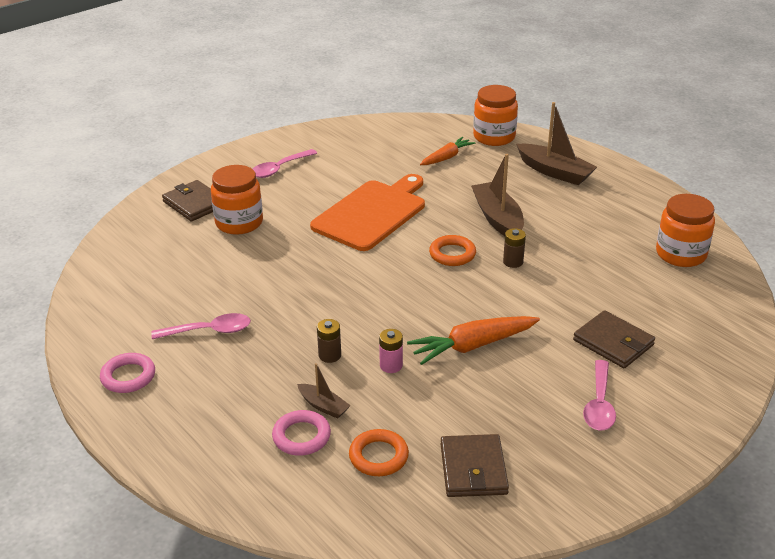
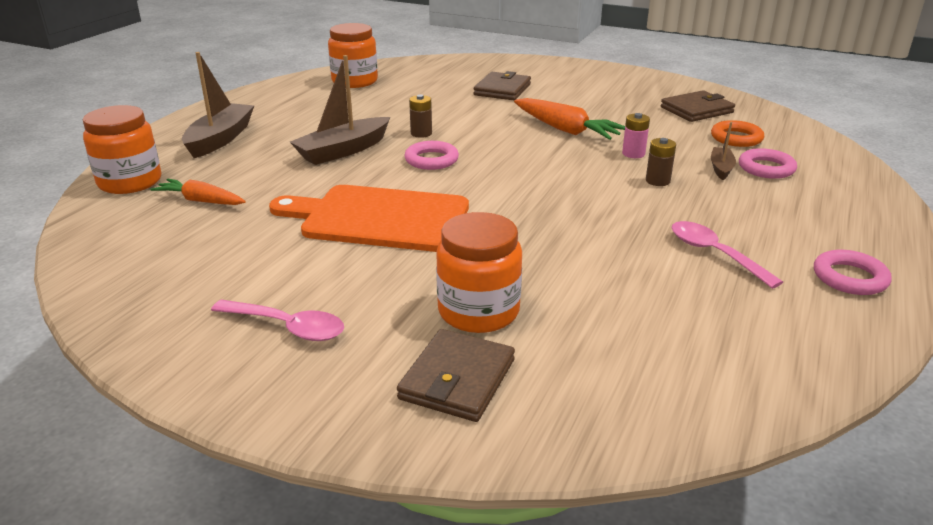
camera: 115 degrees left, 5 degrees down
orange ring [429,235,476,266] -> pink ring [404,141,459,170]
pink spoon [583,360,616,430] -> none

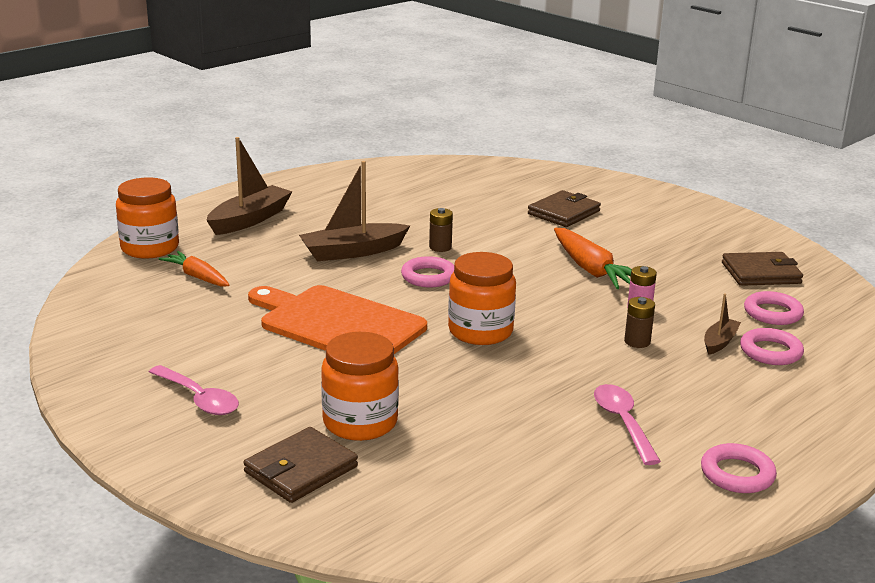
camera: 20 degrees right, 5 degrees down
orange jar [328,23,378,88] -> orange jar moved to [448,252,516,345]
orange ring [711,120,764,147] -> pink ring [744,291,804,325]

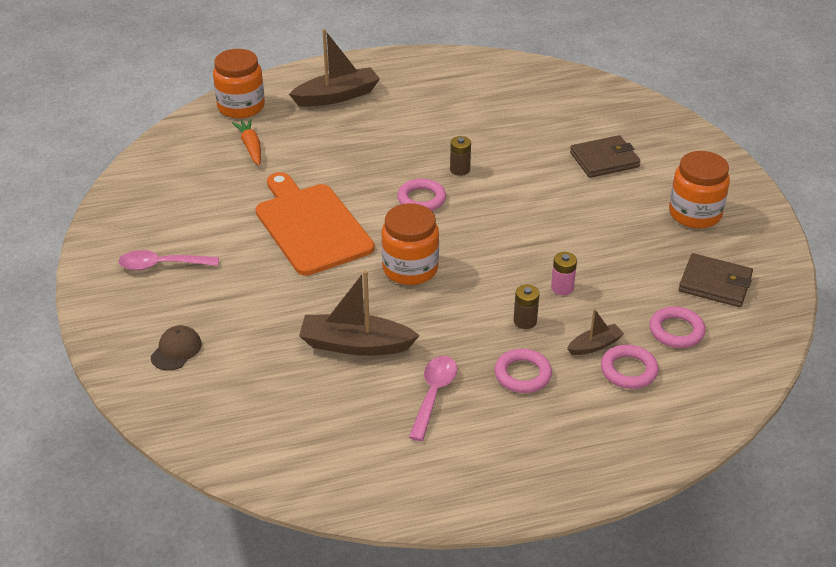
camera: 30 degrees right, 15 degrees up
pink spoon [149,365,239,415] -> pink spoon turned 105 degrees clockwise [118,250,219,270]
brown wallet [243,427,358,503] -> brown cap [151,325,202,371]
brown boat [299,161,410,261] -> brown boat moved to [299,270,420,356]
orange jar [321,332,399,441] -> orange jar moved to [669,151,730,229]
orange carrot [554,228,632,289] -> none
pink ring [701,443,777,493] -> pink ring moved to [495,349,552,393]

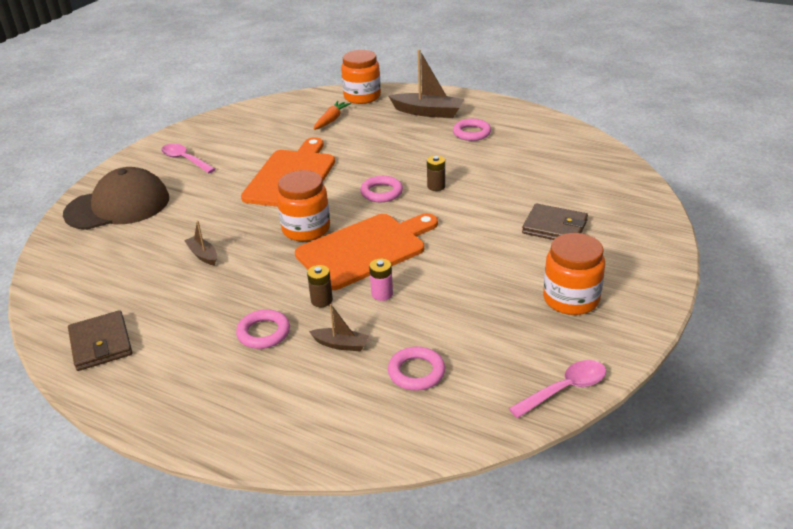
camera: 45 degrees right, 5 degrees down
brown cap [151,325,202,371] -> brown cap [63,167,169,230], size x2.34
brown boat [299,270,420,356] -> brown boat [184,221,217,266], size x0.53
pink spoon [409,356,457,441] -> pink spoon moved to [509,360,606,418]
pink ring [601,345,659,389] -> pink ring moved to [453,119,491,141]
brown wallet [679,253,753,307] -> brown wallet moved to [68,310,132,371]
none -> orange cutting board [295,213,438,290]

